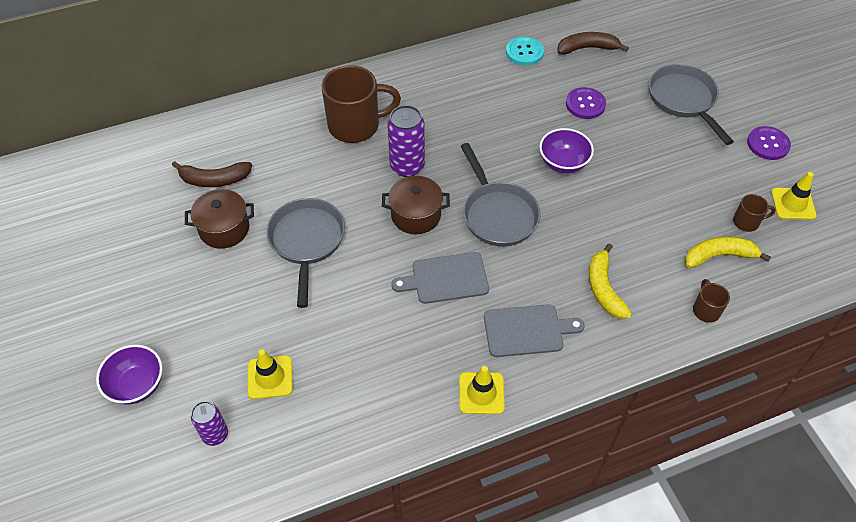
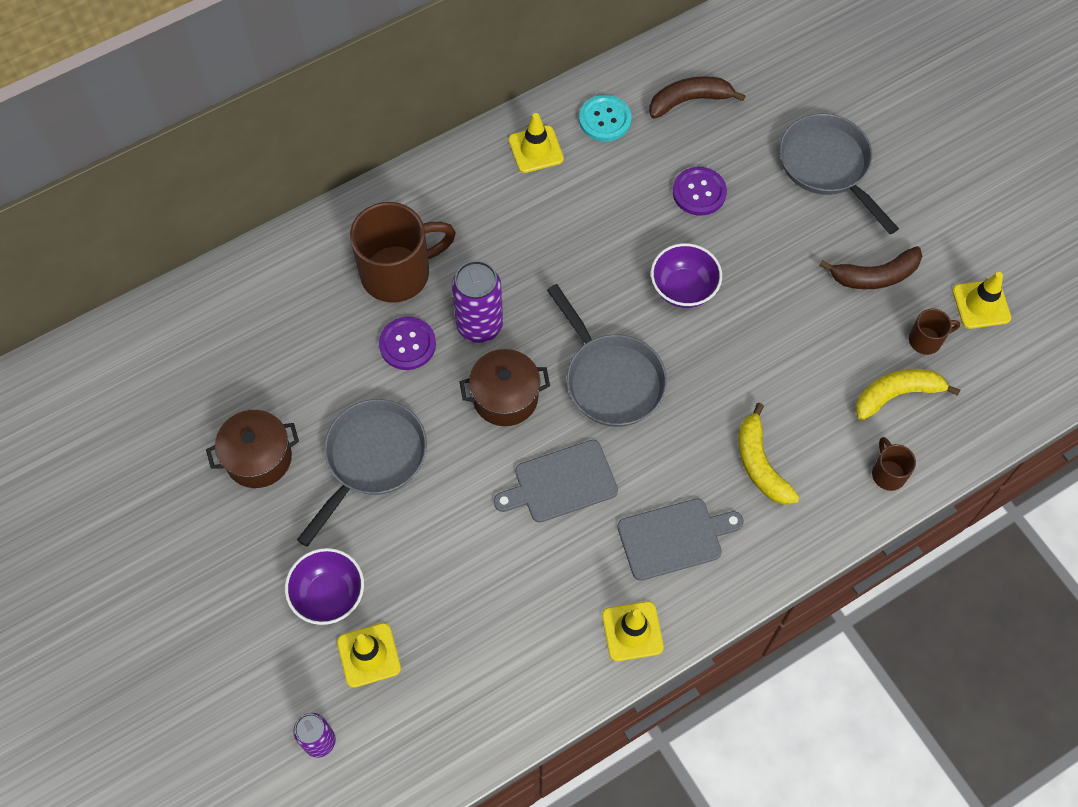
camera: 10 degrees left, 10 degrees up
purple bowl [96,345,163,405] -> purple bowl moved to [285,548,364,625]
brown banana [172,161,252,187] -> brown banana moved to [819,246,923,289]
grey pan [266,198,345,308] -> grey pan turned 45 degrees clockwise [297,399,427,547]
purple button [747,126,791,160] -> purple button moved to [379,317,436,370]
none -> yellow traffic cone [509,113,564,173]

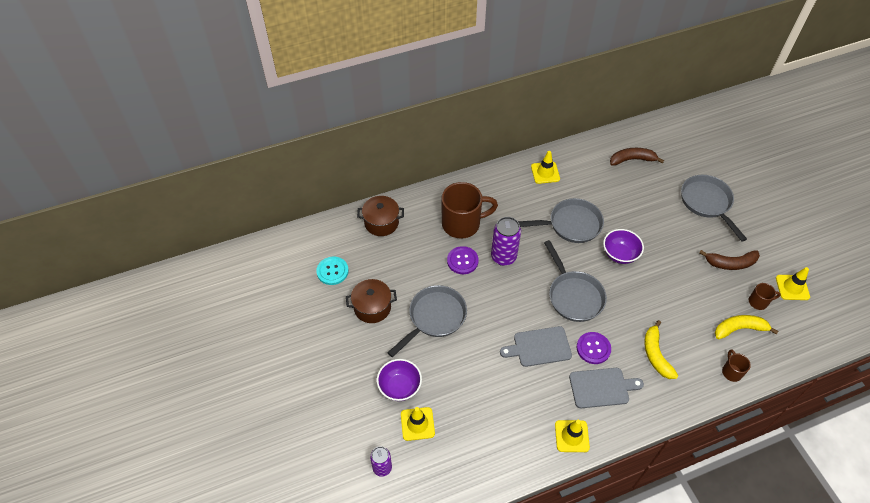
camera: 10 degrees right, 10 degrees down
brown pot [460,349,550,426] -> brown pot moved to [357,196,404,236]
turquoise button [579,95,631,142] -> turquoise button moved to [316,257,349,285]
purple button [673,167,727,216] -> purple button moved to [577,332,611,364]
none -> grey pan [518,198,604,243]

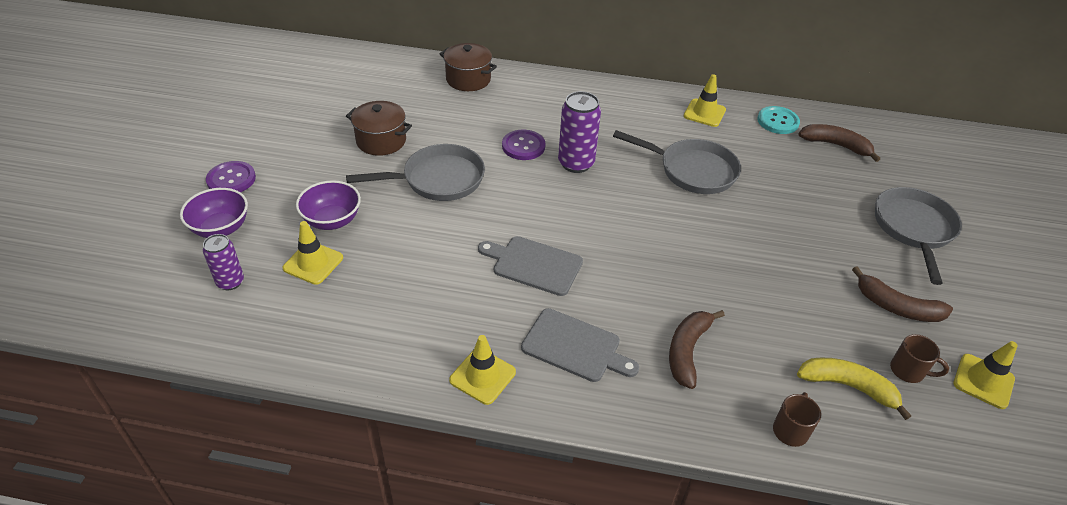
camera: 30 degrees right, 10 degrees down
turquoise button [316,257,349,285] -> turquoise button moved to [757,106,800,134]
brown mug [441,182,498,239] -> none
grey pan [544,240,607,322] -> none
purple button [577,332,611,364] -> purple button moved to [206,161,256,192]
purple bowl [603,229,644,264] -> purple bowl moved to [180,188,248,238]
yellow banana [645,320,678,379] -> brown banana [669,310,725,389]

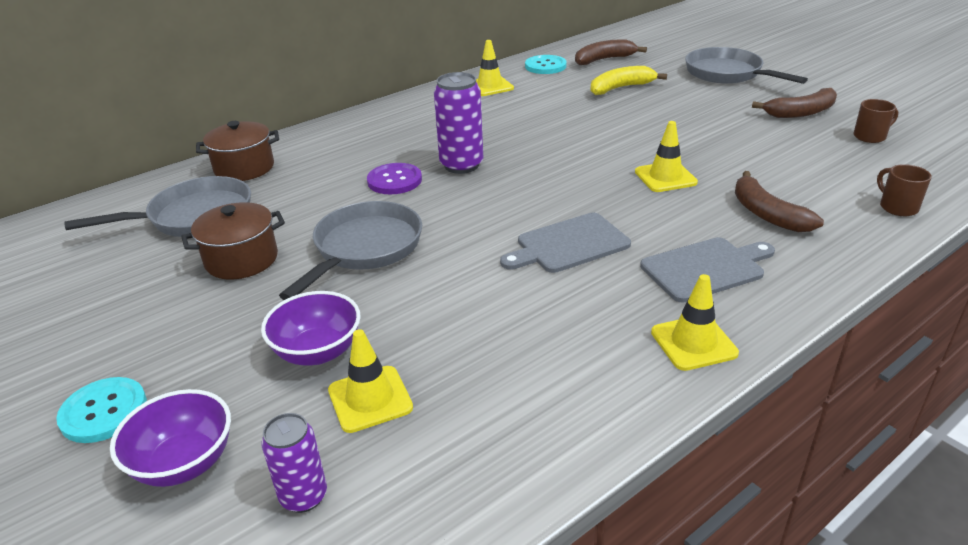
camera: 45 degrees left, 10 degrees down
purple button [206,161,256,192] -> turquoise button [56,377,147,443]
grey pan [613,130,741,194] -> grey pan moved to [64,176,251,237]
yellow banana [797,358,911,420] -> yellow banana moved to [590,66,667,95]
yellow traffic cone [953,341,1018,409] -> yellow traffic cone moved to [635,121,698,192]

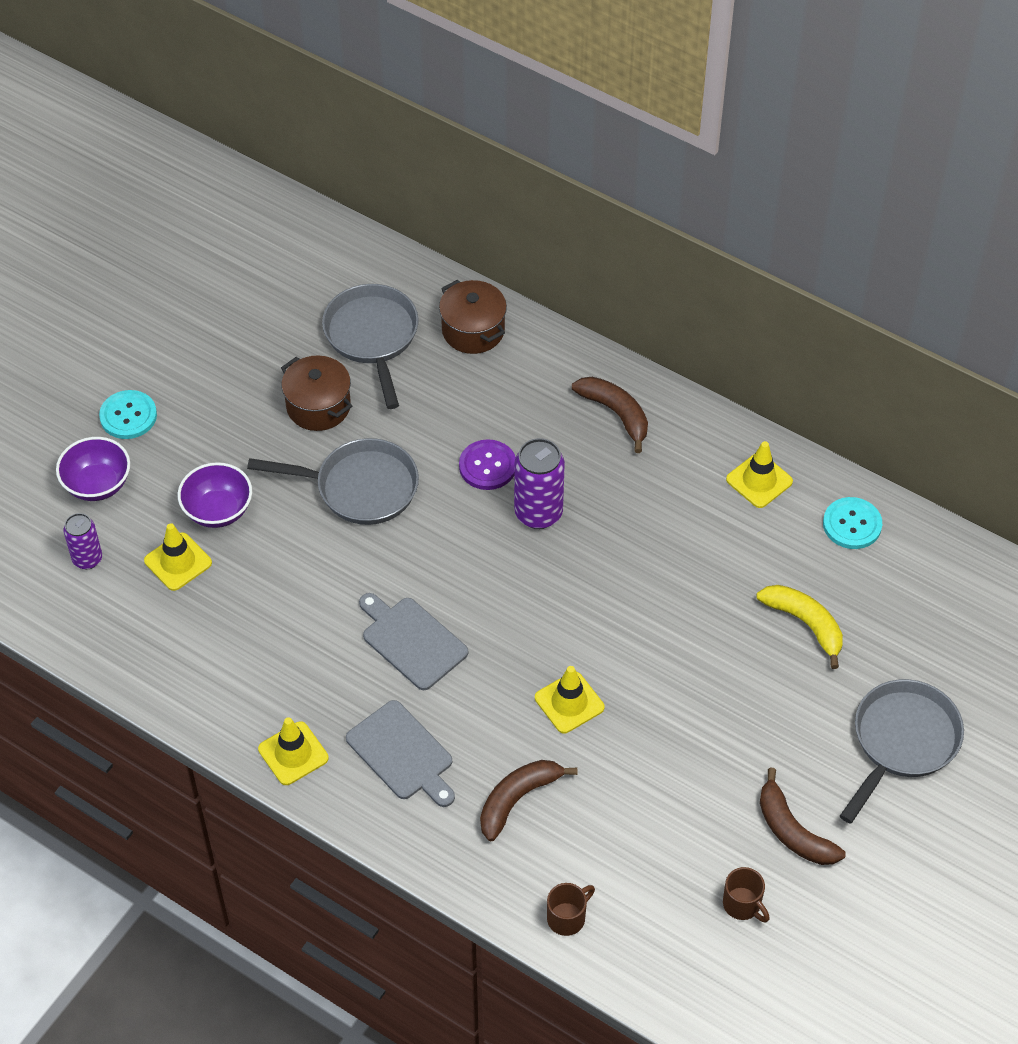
camera: 70 degrees right, 20 degrees up
grey pan [64,176,251,237] -> grey pan turned 150 degrees counterclockwise [322,284,419,409]
brown banana [575,39,647,65] -> brown banana moved to [572,377,648,453]

